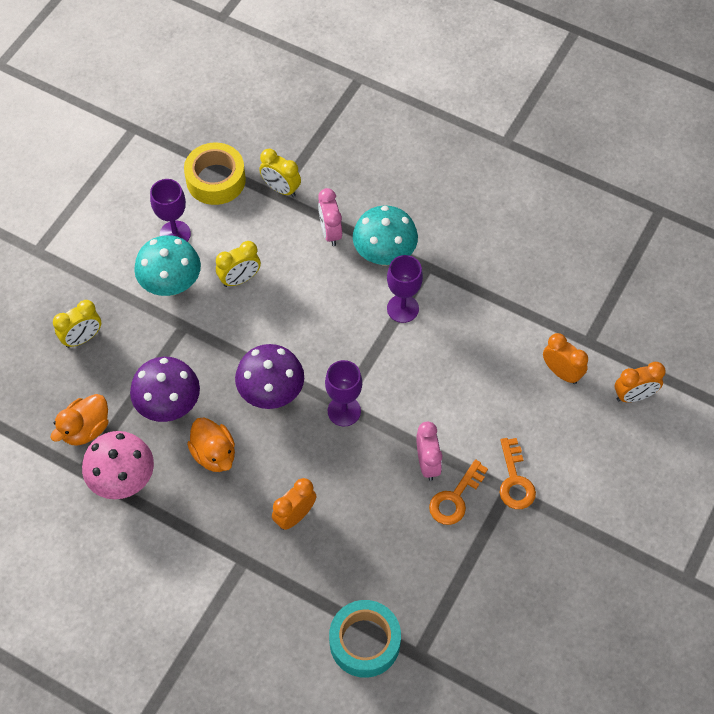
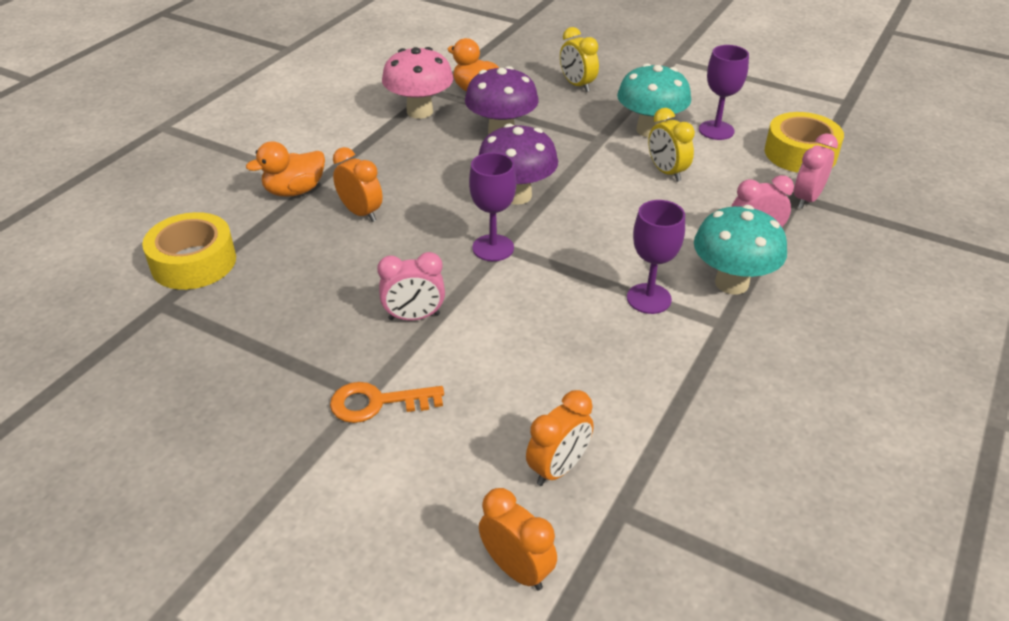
camera: 90 degrees right, 20 degrees down
orange duck [187,417,235,472] -> orange duck moved to [246,141,325,197]
yellow clock [259,149,301,197] -> pink clock [794,133,838,209]
turquoise tape [329,600,401,678] -> yellow tape [142,212,236,290]
orange key [429,459,488,525] -> none
orange clock [615,362,666,402] -> orange clock turned 150 degrees clockwise [479,488,557,590]

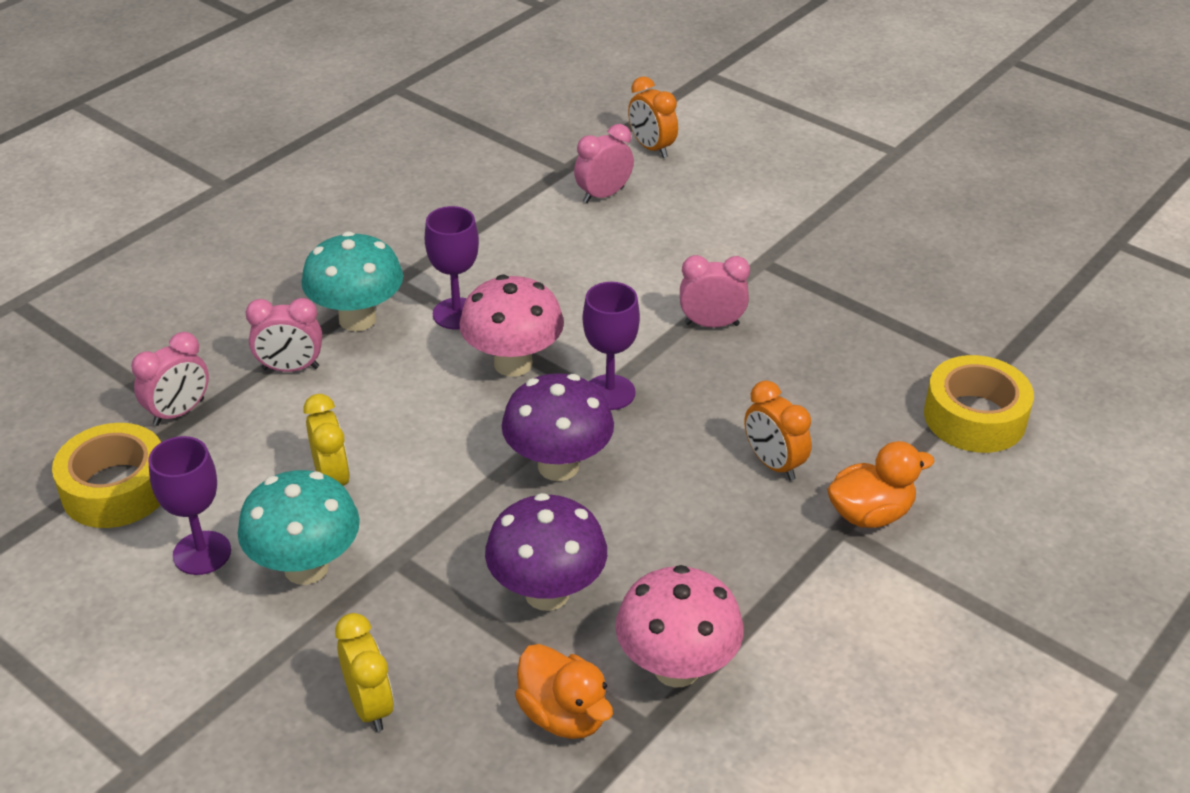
camera: 170 degrees left, 0 degrees up
orange key [330,382,444,423] -> none
orange clock [526,390,594,486] -> pink clock [574,124,634,203]
none -> pink mushroom [459,275,564,377]

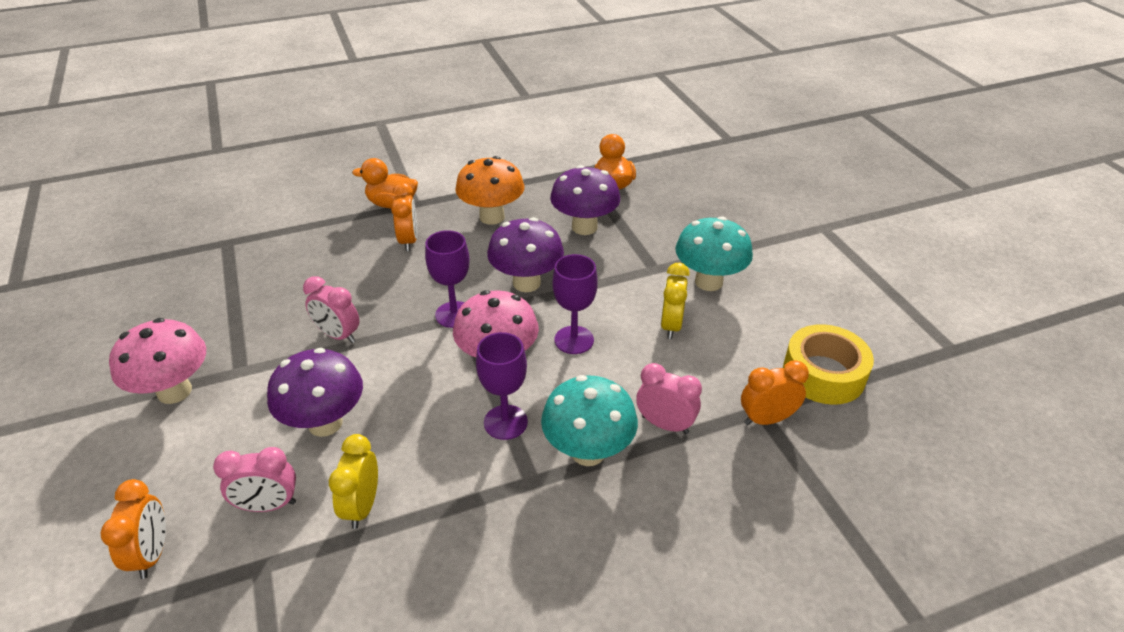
camera: 150 degrees left, 0 degrees up
pink clock [131,332,209,426] -> orange clock [741,360,809,425]
purple goblet [148,436,231,575] -> purple goblet moved to [553,254,598,354]
yellow clock [335,613,394,732] -> yellow clock moved to [329,434,378,529]
pink mushroom [615,565,744,688] -> pink mushroom moved to [109,318,206,404]
yellow tape [924,355,1034,453] -> none
none -> purple mushroom [267,348,363,437]
none -> orange mushroom [455,156,524,225]

